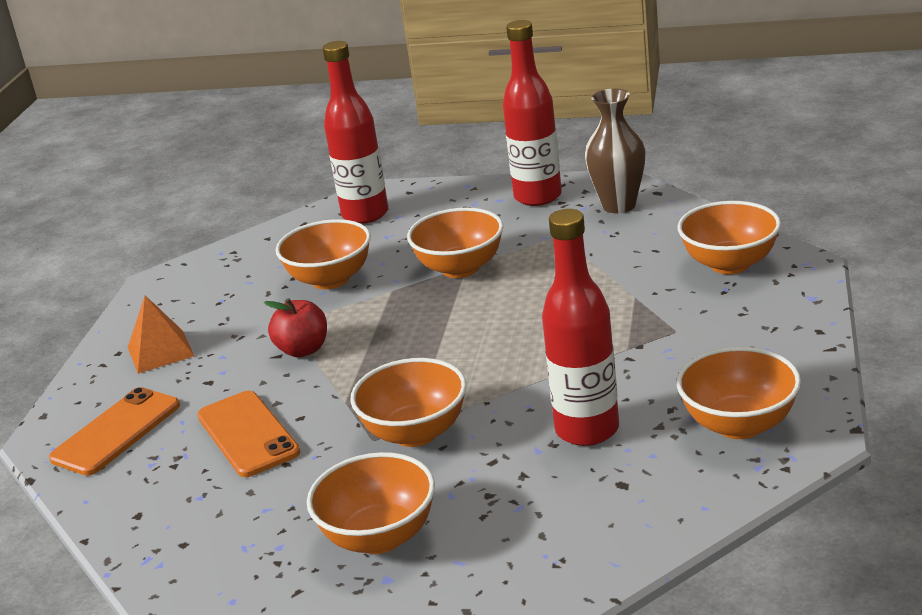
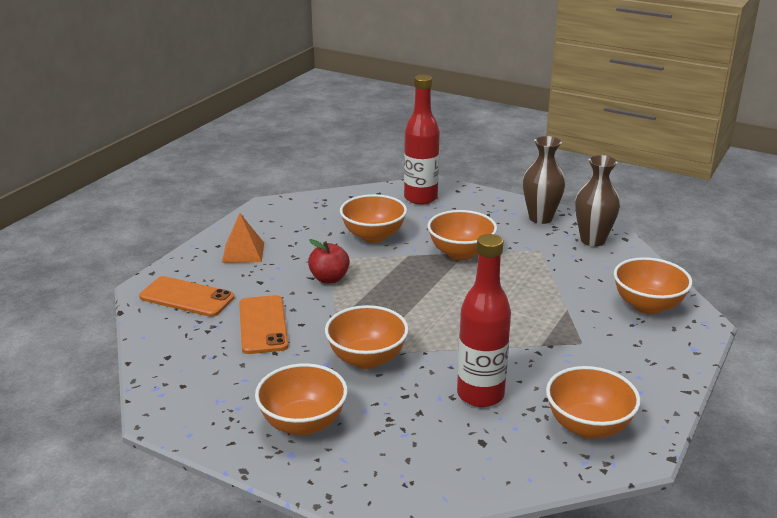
camera: 15 degrees right, 0 degrees up
orange phone [49,387,180,476] -> orange phone turned 60 degrees clockwise [139,276,235,317]
red bottle [503,20,562,206] -> brown vase [523,136,566,224]

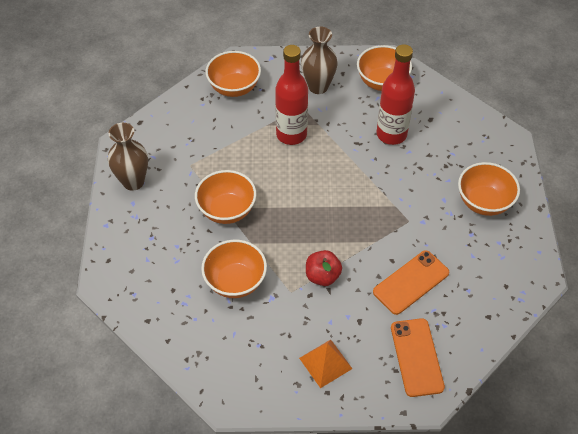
camera: 120 degrees left, 25 degrees up
orange bowl [325,305,409,369] -> none
red bottle [404,75,440,205] -> red bottle moved to [275,45,308,145]
brown vase [575,155,621,246] -> brown vase moved to [301,27,338,94]

